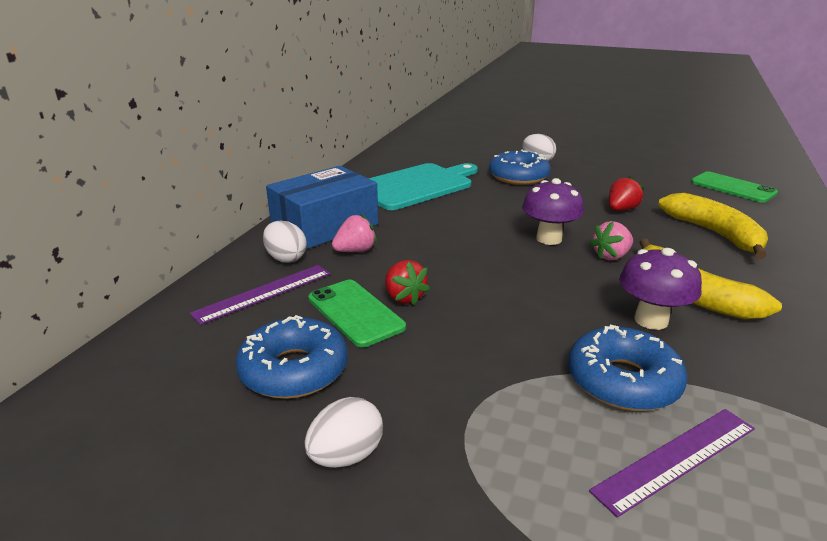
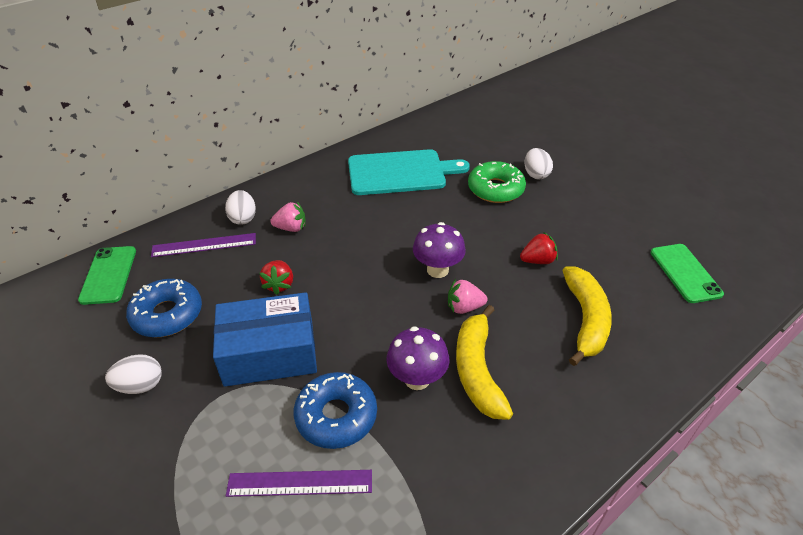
camera: 30 degrees right, 15 degrees up
blue box [266,166,378,249] -> blue box moved to [213,292,317,387]
green phone [308,280,406,347] -> green phone moved to [78,246,136,305]
blue donut [489,150,551,185] -> green donut [468,161,526,203]

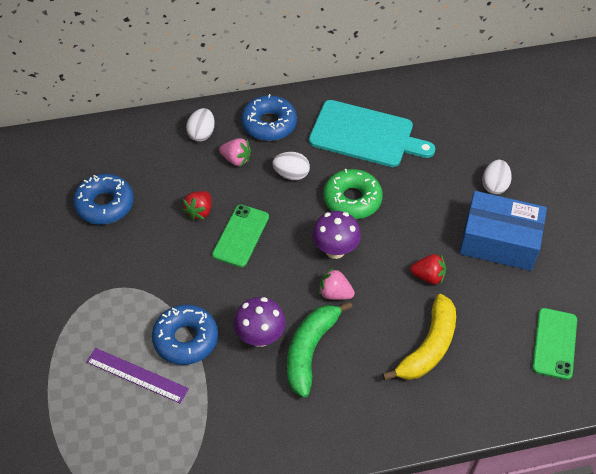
camera: 25 degrees right, 10 degrees up
green phone [78,246,136,305] -> green phone moved to [212,205,269,267]
white egg [105,354,162,394] -> white egg moved to [272,152,310,180]
purple ruler [151,233,256,257] -> none
blue box [213,292,317,387] -> blue box moved to [459,191,547,271]
yellow banana [456,305,513,420] -> green banana [287,301,352,398]
green donut [468,161,526,203] -> green donut moved to [323,169,383,219]
none -> blue donut [241,94,297,141]

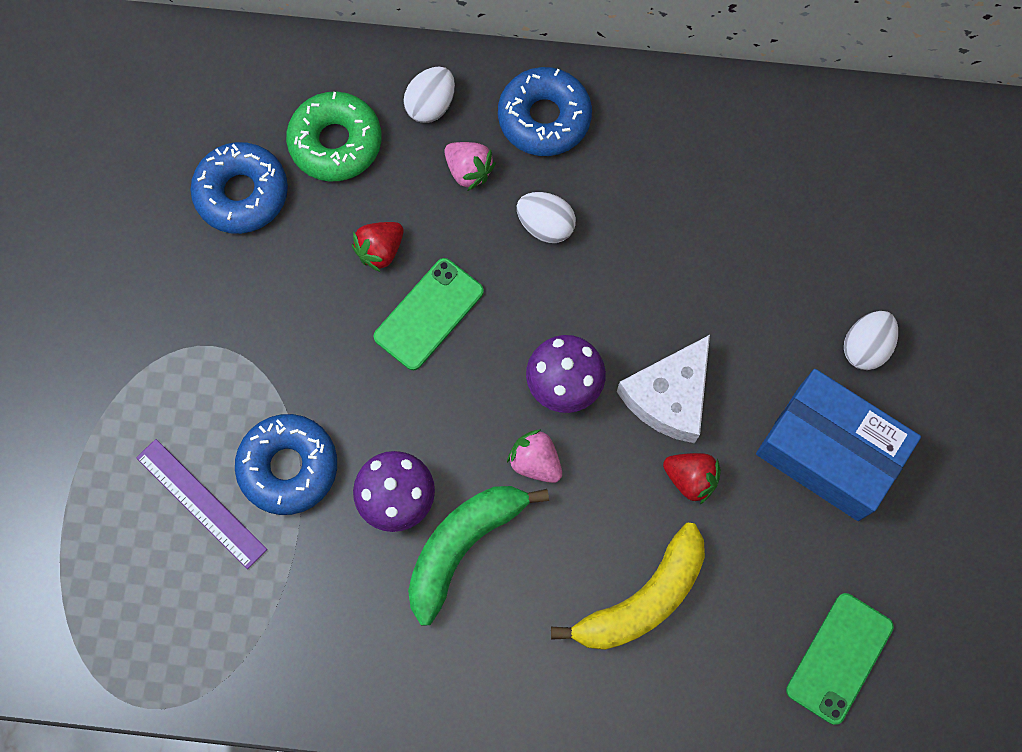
camera: 20 degrees right, 20 degrees up
turquoise cutting board [309,100,435,167] -> none
green donut [323,169,383,219] -> green donut moved to [286,92,382,182]
none -> white cheese [617,335,710,443]

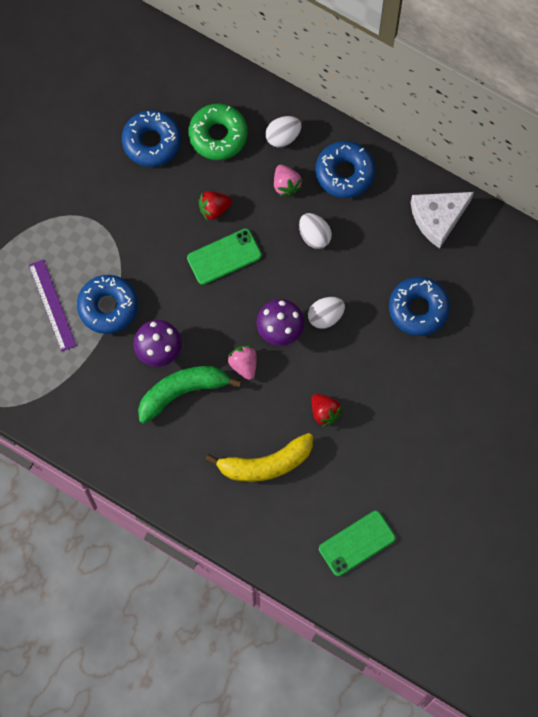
camera: 25 degrees right, 0 degrees up
white cheese [617,335,710,443] -> white cheese moved to [411,192,474,249]
blue box [756,369,921,521] -> none
white egg [844,311,898,370] -> white egg moved to [308,297,345,329]
none -> blue donut [389,277,450,336]

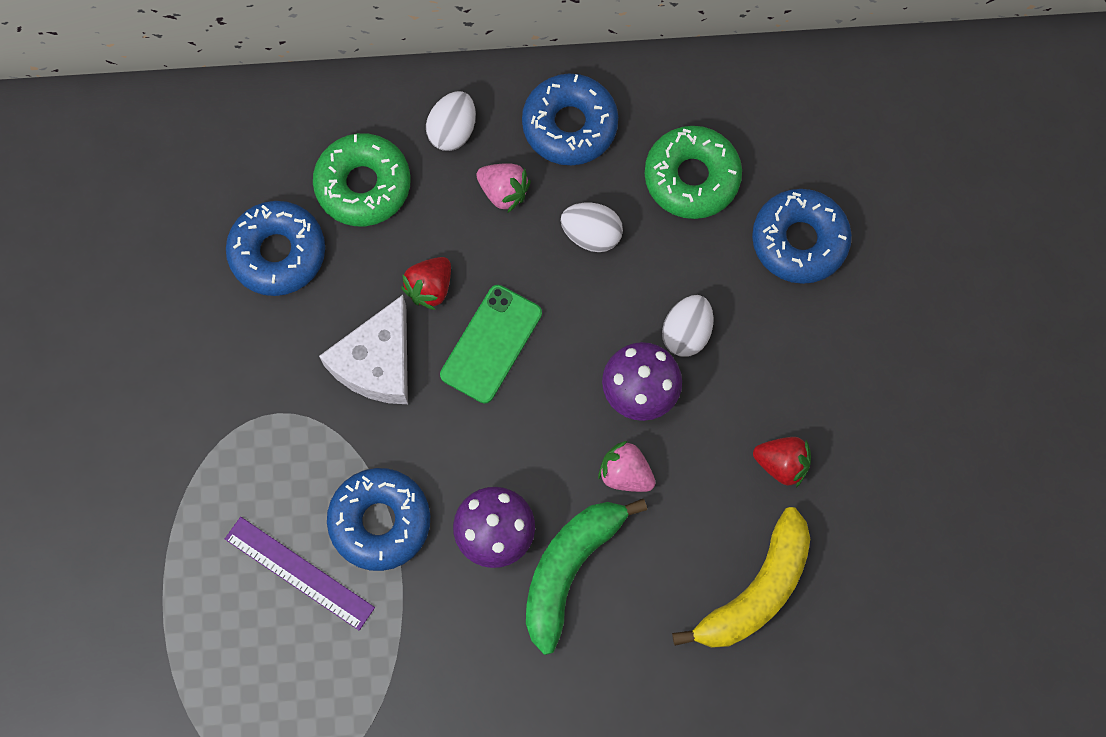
camera: 35 degrees left, 0 degrees up
green phone [319,511,396,576] -> none
white cheese [411,192,474,249] -> white cheese moved to [319,295,408,404]
none -> green donut [645,126,742,219]

